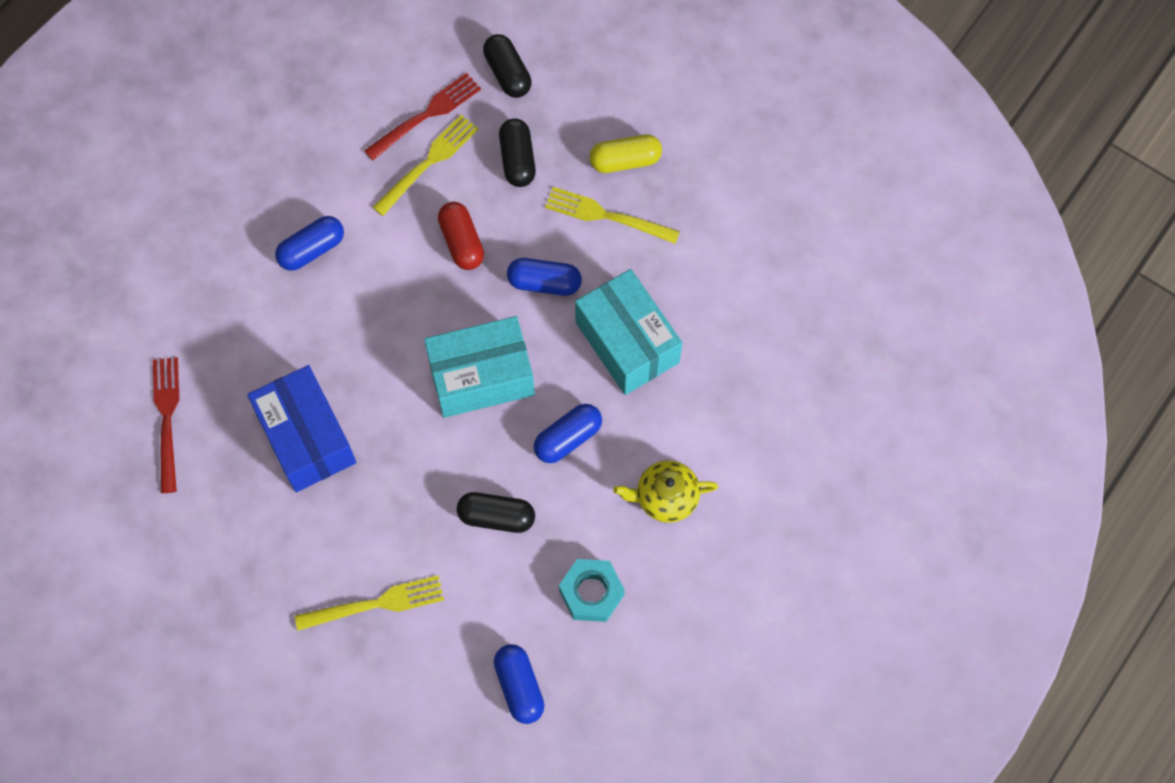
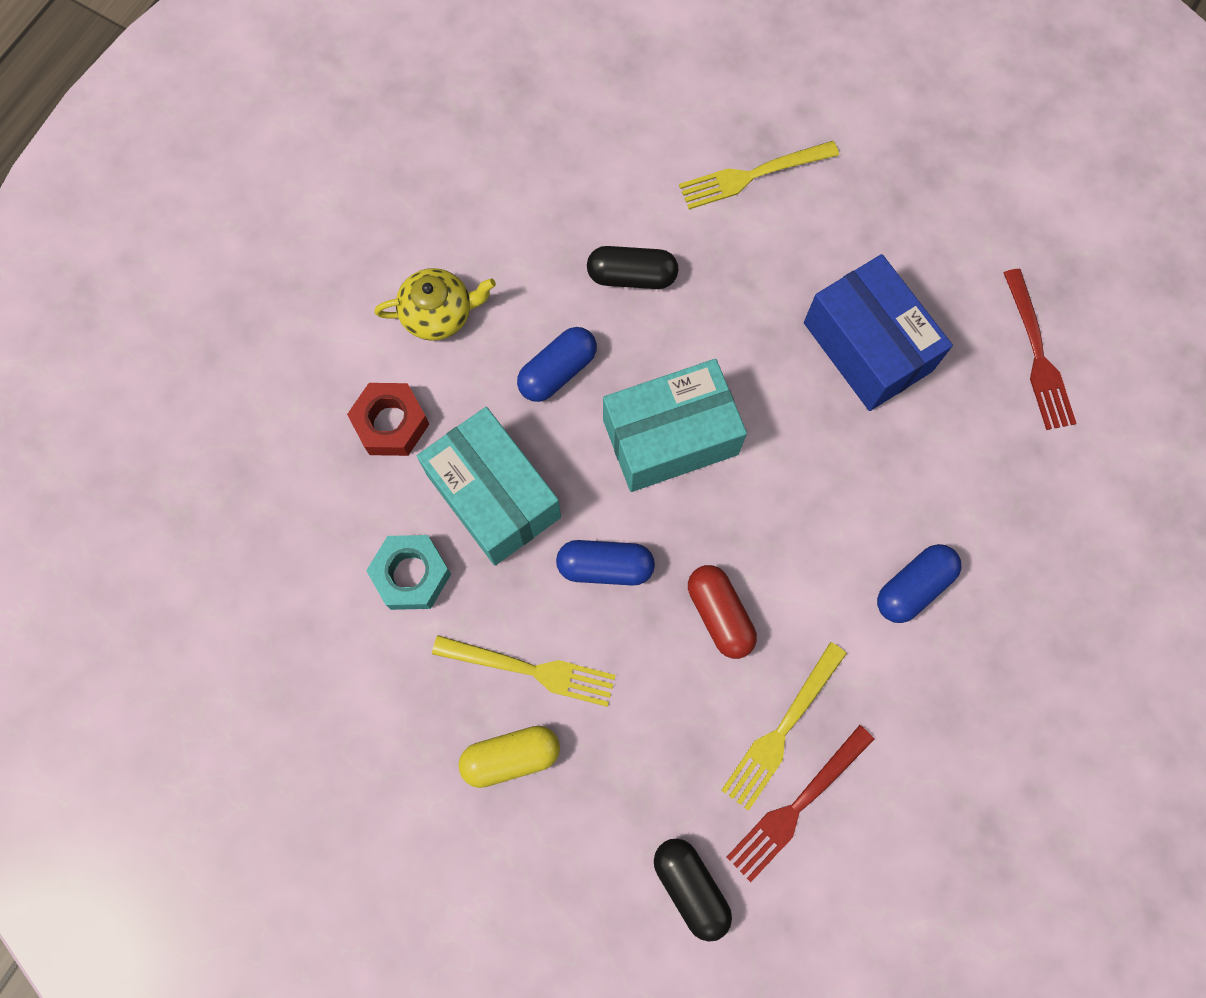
camera: 175 degrees right, 5 degrees up
blue capsule [494,644,544,724] -> none
black capsule [499,118,536,187] -> none
turquoise nut [559,559,625,622] -> turquoise nut moved to [366,535,451,610]
none -> red nut [347,383,429,456]

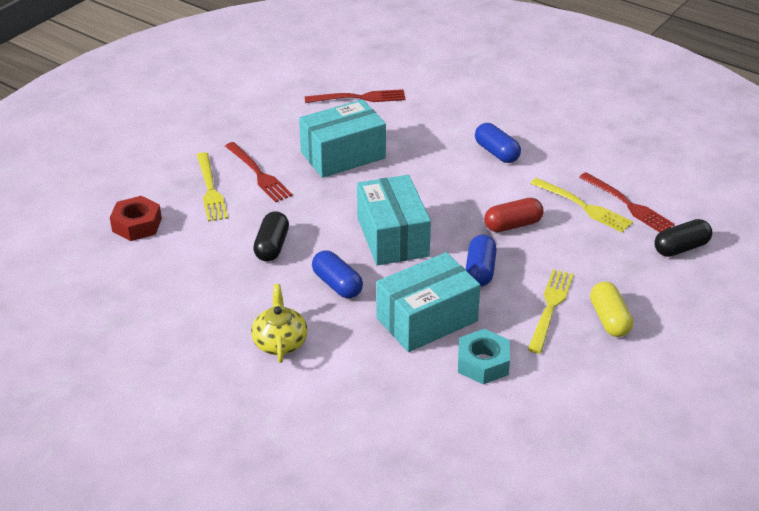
camera: 85 degrees left, 35 degrees down
red nut [347,383,429,456] -> red nut moved to [110,196,162,241]
blue box [804,254,953,411] -> turquoise box [299,99,386,178]
none -> red fork [225,142,293,202]

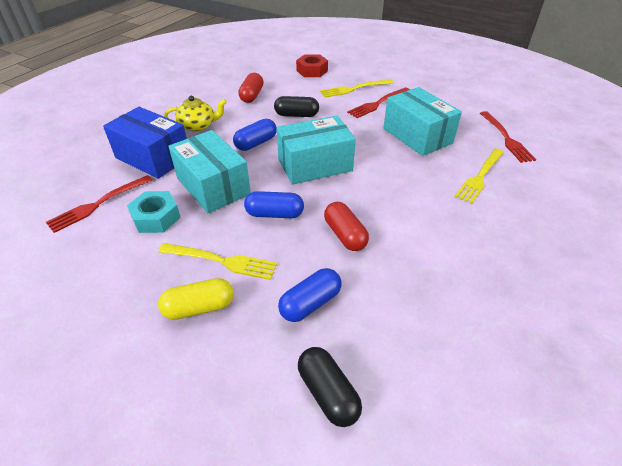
camera: 85 degrees right, 5 degrees up
blue capsule [475,123,521,163] -> blue capsule moved to [278,268,342,322]
yellow fork [530,178,633,232] -> yellow fork moved to [454,148,504,204]
red fork [579,172,675,232] -> red fork moved to [46,175,153,233]
none -> blue box [103,107,187,179]
none -> red capsule [238,73,264,103]

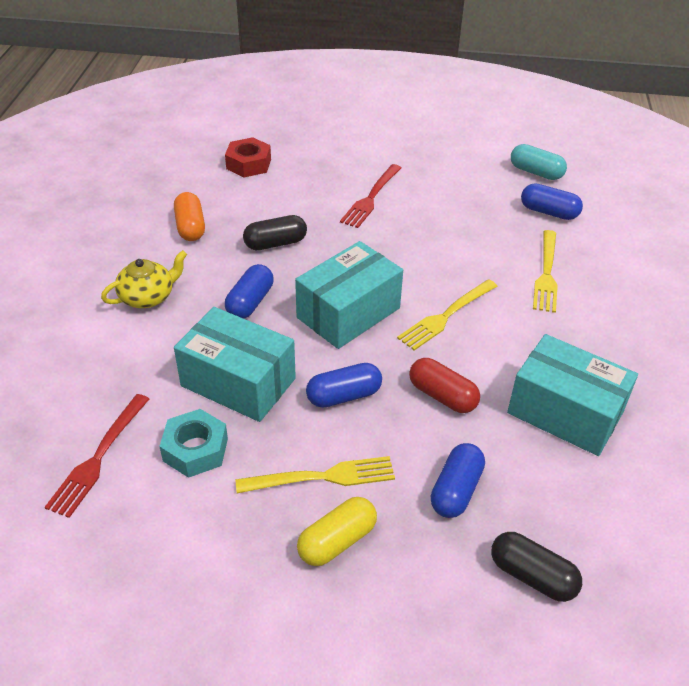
camera: 25 degrees left, 0 degrees up
blue box [103,107,187,179] -> none
red capsule [238,73,264,103] -> orange capsule [174,192,205,241]
yellow fork [320,79,393,98] -> yellow fork moved to [397,279,498,351]
turquoise box [383,87,462,156] -> turquoise box moved to [507,334,638,456]
red fork [480,111,537,163] -> blue capsule [521,183,583,220]
none -> turquoise capsule [511,144,567,180]

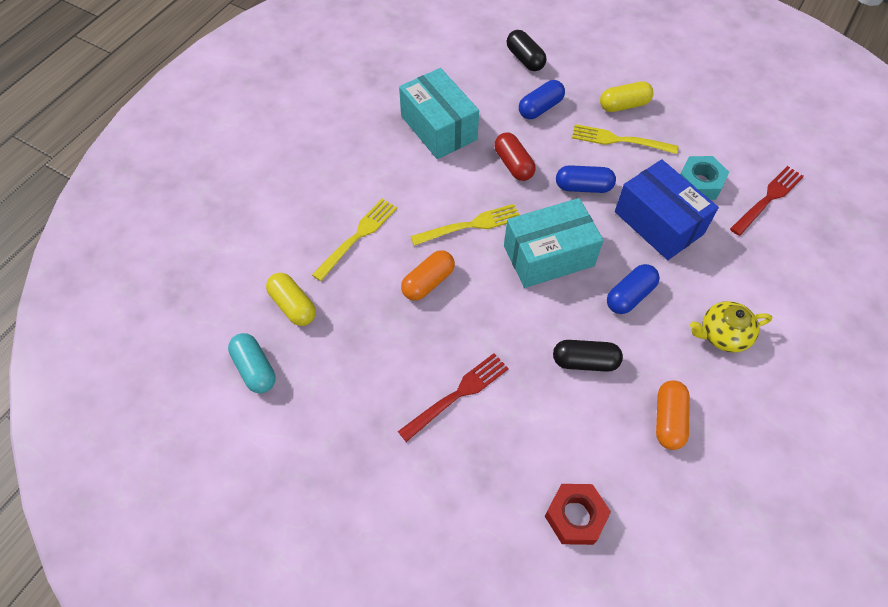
camera: 155 degrees left, 15 degrees up
turquoise box [174,307,296,422] -> blue box [615,159,719,260]
blue capsule [521,183,583,220] -> yellow capsule [266,273,316,326]
none -> orange capsule [401,250,455,301]

